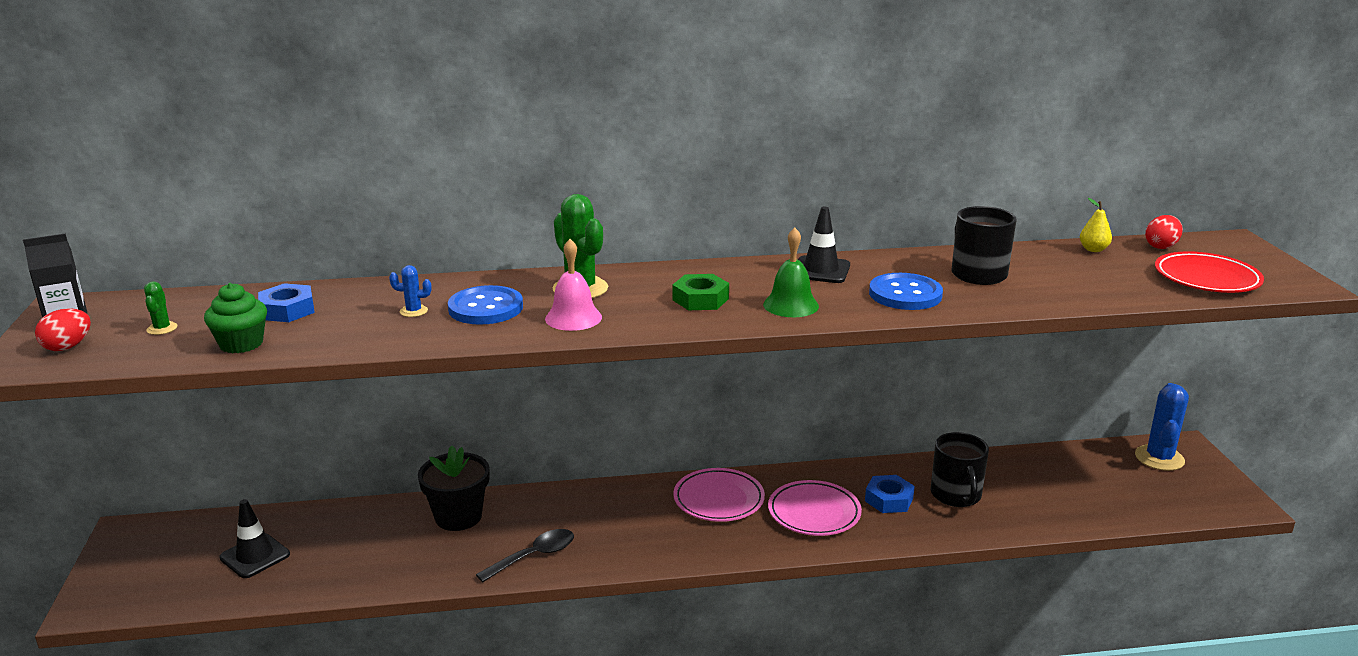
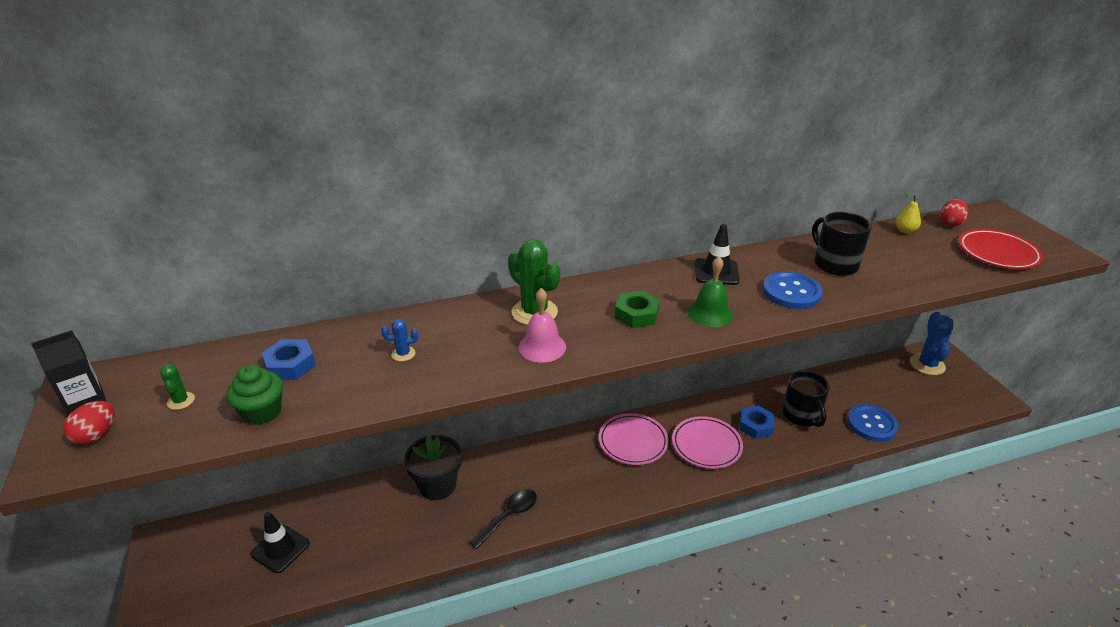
camera: 10 degrees left, 10 degrees up
blue button [448,285,523,325] -> blue button moved to [847,404,898,442]

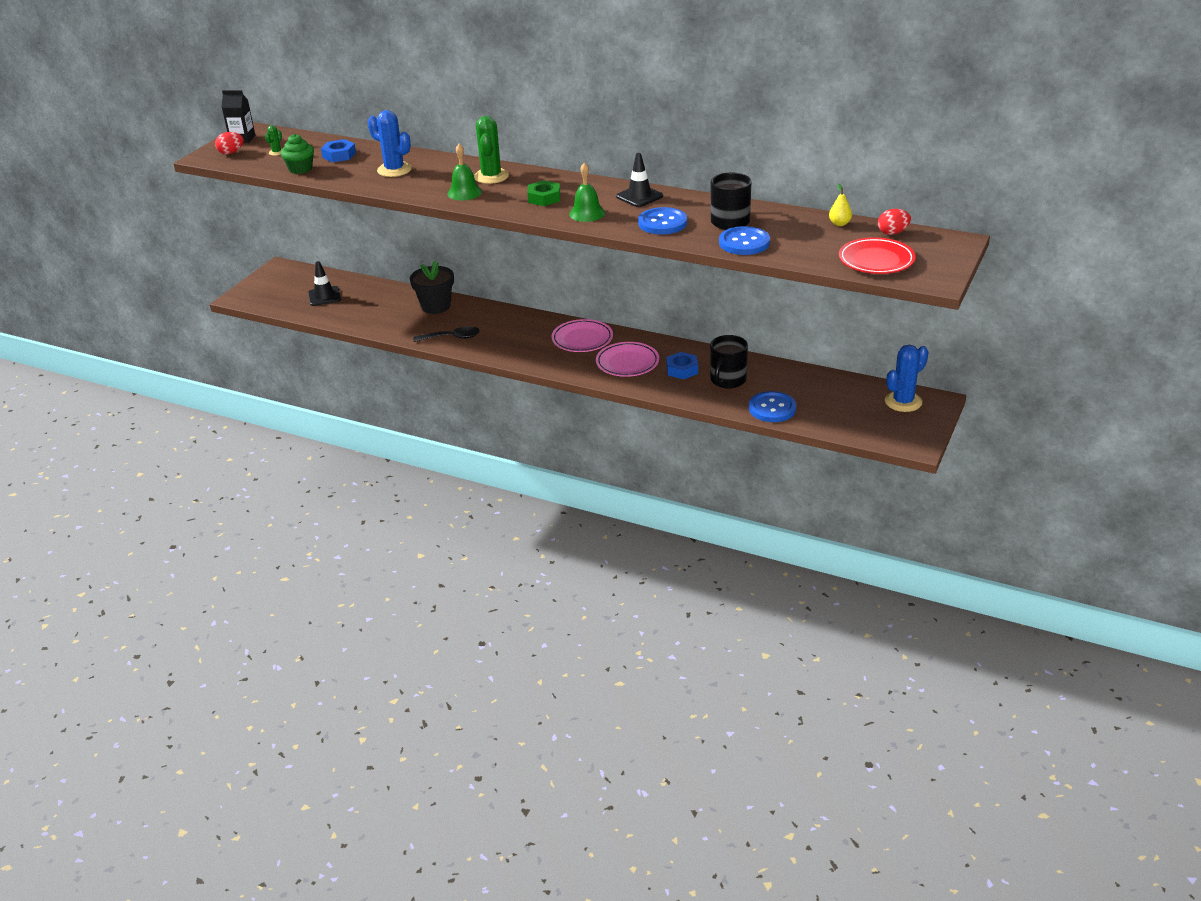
camera: 45 degrees right, 0 degrees up
blue cactus [381,319,418,361] -> blue cactus [368,110,412,177], size x2.09
pink bell [519,288,566,362] -> green bell [447,144,482,200]
none -> blue button [719,226,770,255]

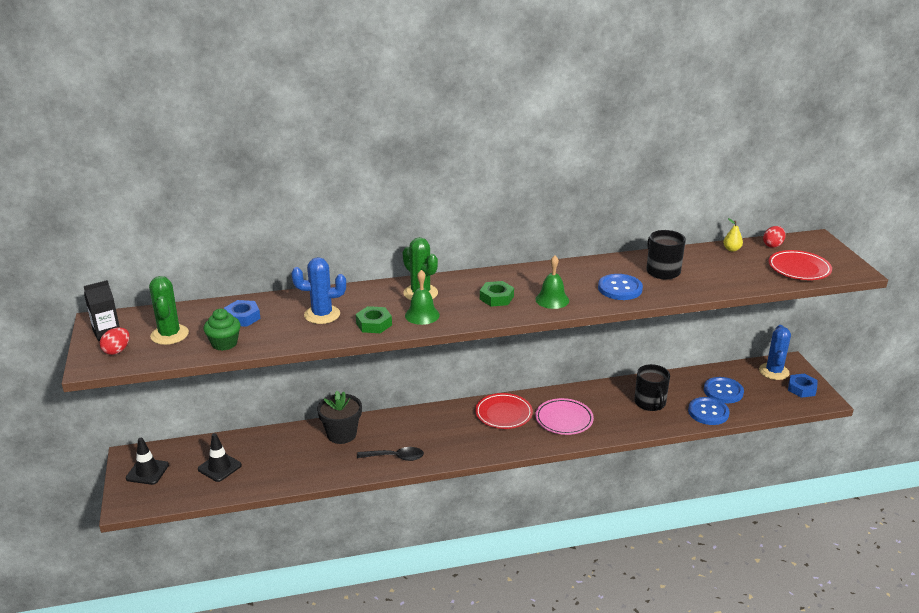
camera: 40 degrees left, 5 degrees down
green cactus [265,125,282,156] -> green cactus [149,276,189,345], size x2.09
black spoon [413,326,480,342] -> black spoon turned 45 degrees clockwise [357,447,424,461]
pink plate [551,319,613,352] -> red plate [475,393,533,429]
black traffic cone [616,153,663,207] -> black traffic cone moved to [126,438,169,485]
blue nut [666,352,698,379] -> blue nut moved to [788,374,818,398]
blue button [719,226,770,255] -> blue button moved to [704,377,744,403]
none -> green nut [356,306,392,333]

